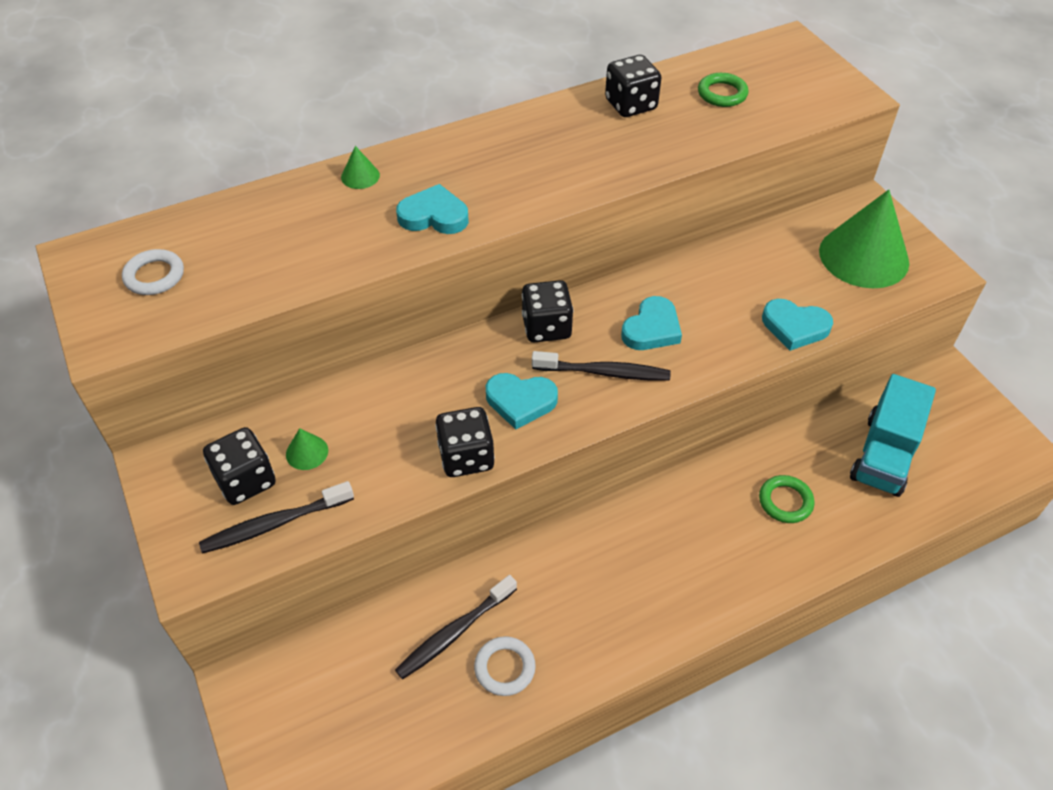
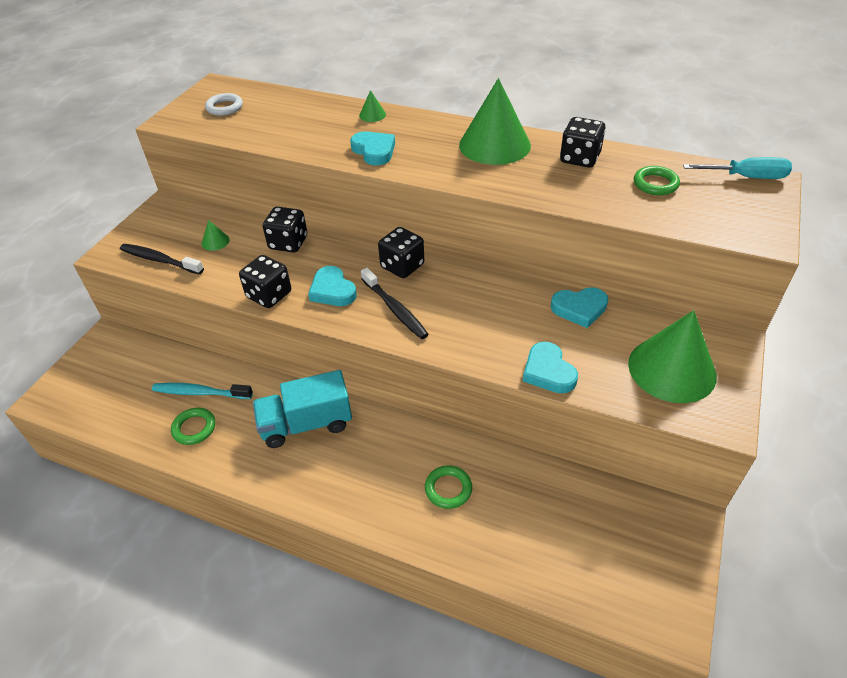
camera: 50 degrees right, 5 degrees down
black dice [203,427,276,505] -> black dice moved to [263,207,307,253]
black toothbrush [395,575,517,679] -> turquoise toothbrush [152,383,253,399]
white ring [474,636,536,696] -> green ring [171,408,215,445]
turquoise heart [621,296,682,350] -> turquoise heart moved to [551,287,608,328]
turquoise truck [850,374,936,497] -> turquoise truck moved to [253,370,352,448]
none -> green cone [459,78,531,165]
none -> turquoise screwdriver [683,157,792,179]

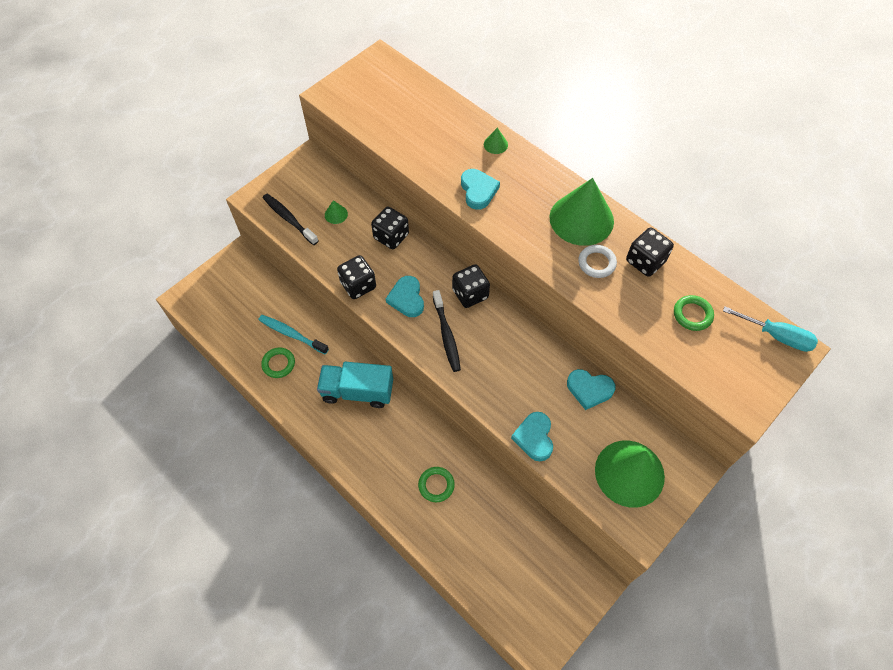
camera: 20 degrees right, 15 degrees up
white ring [205,93,243,116] -> white ring moved to [578,245,617,278]

